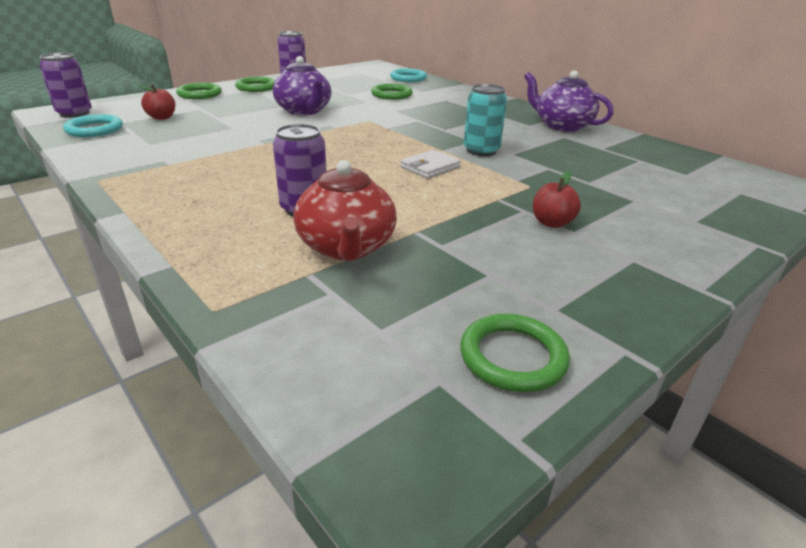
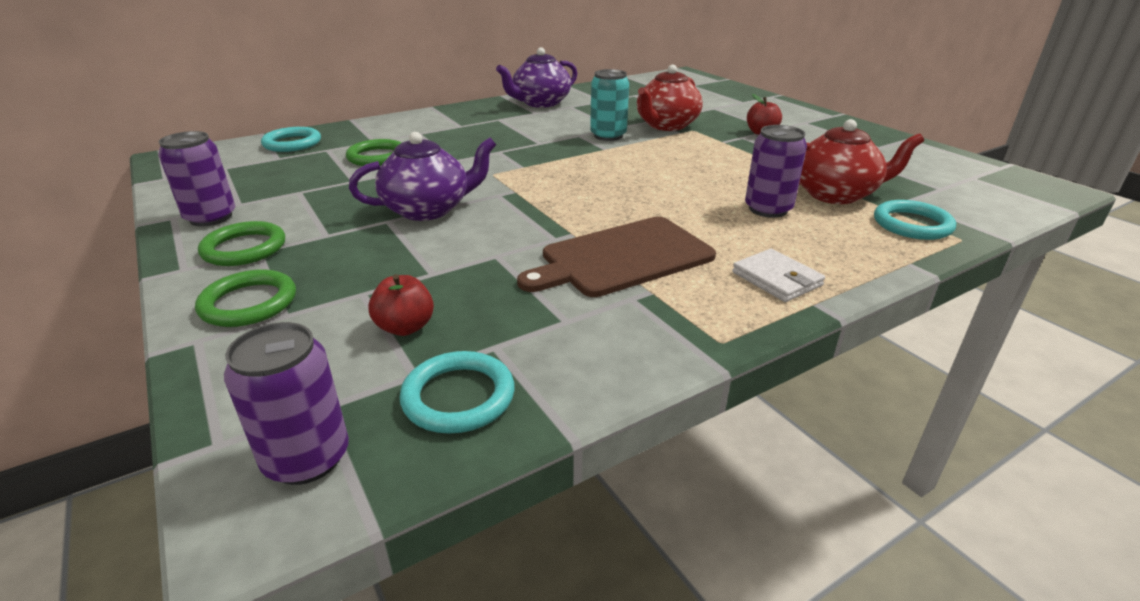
camera: 80 degrees left, 0 degrees up
white wallet [400,150,461,178] -> white wallet moved to [732,249,825,302]
green ring [460,314,570,392] -> none
none -> brown cutting board [517,217,716,297]
none -> red teapot [637,65,703,131]
none -> turquoise ring [874,200,956,240]

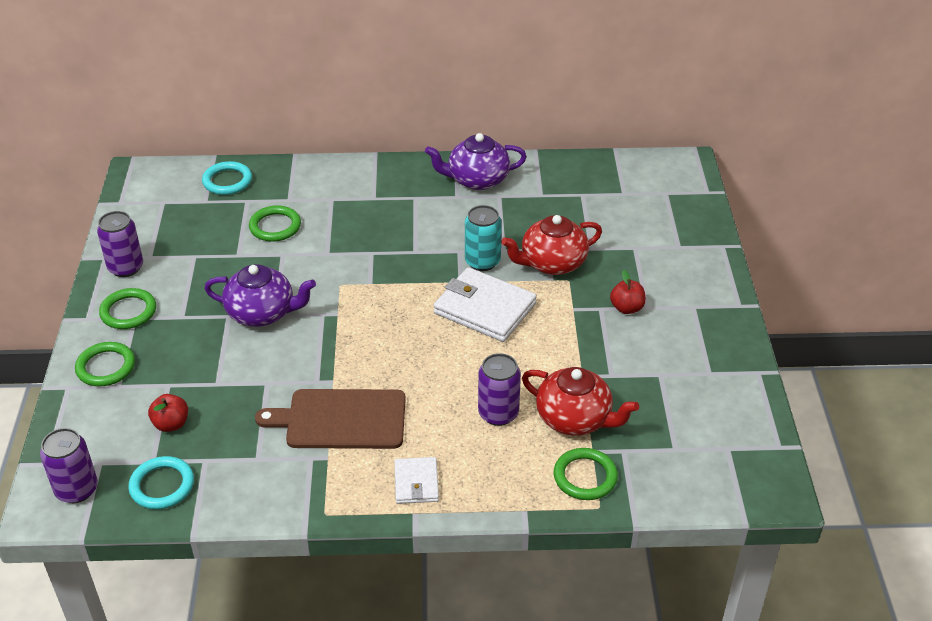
camera: 30 degrees right, 10 degrees up
turquoise ring [874,200,956,240] -> green ring [554,448,618,500]
none -> white wallet [434,267,537,342]

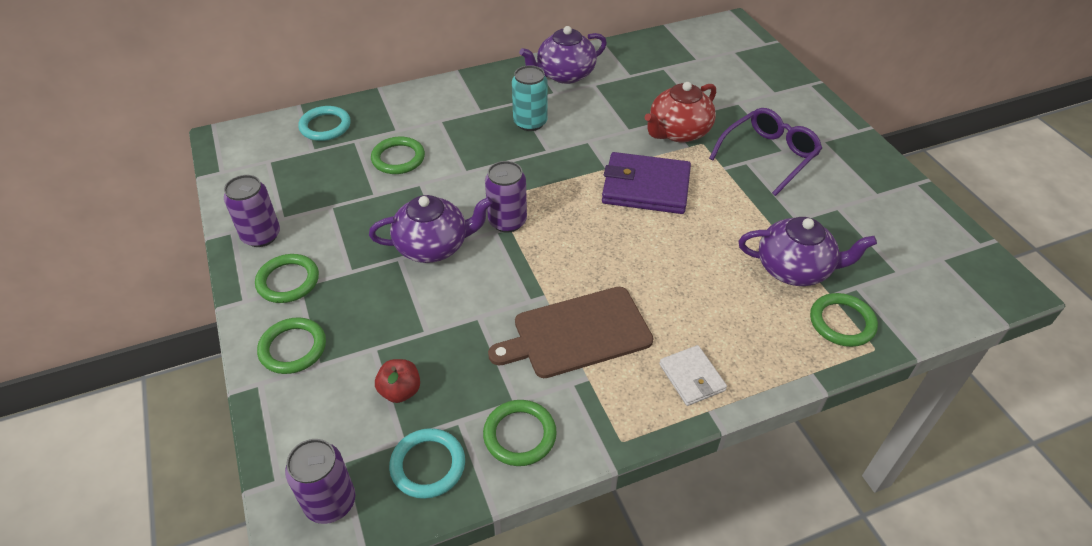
camera: 20 degrees left, 5 degrees up
white wallet [434,267,537,342] -> purple wallet [602,152,691,214]
turquoise can [465,205,502,271] -> turquoise can moved to [512,65,548,131]
purple can [478,353,521,426] -> purple can moved to [485,161,527,233]
red teapot [522,367,639,436] -> purple teapot [739,217,877,286]
red apple [610,270,646,314] -> purple glasses [709,108,822,196]
none -> green ring [483,400,557,466]

